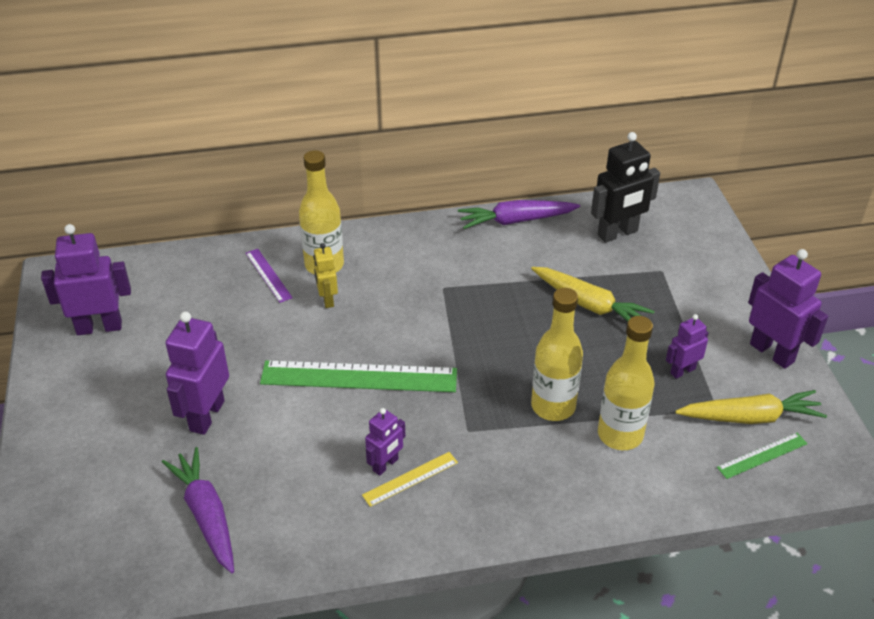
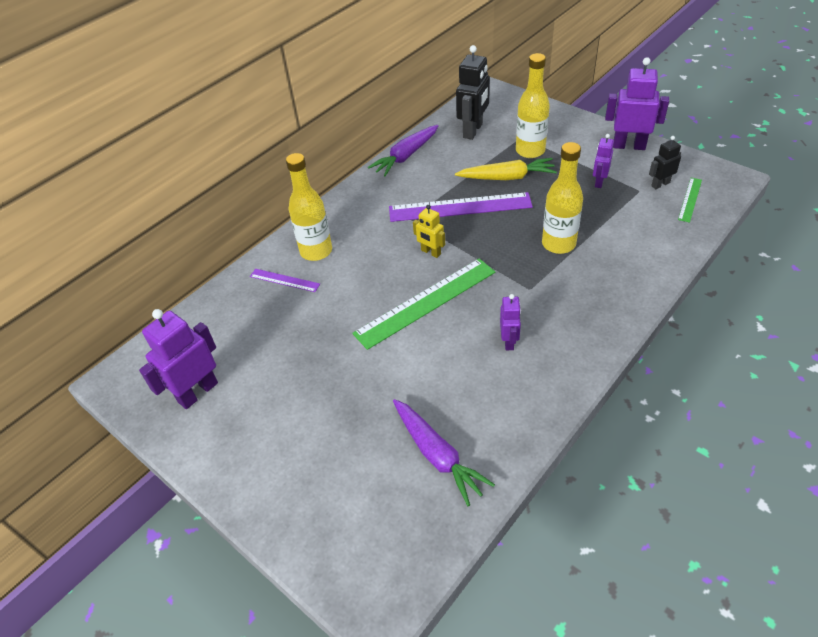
camera: 35 degrees left, 5 degrees up
purple carrot [162,447,234,573] -> purple carrot turned 150 degrees counterclockwise [393,399,495,506]
purple robot [166,311,229,435] -> none
yellow robot [313,243,338,308] -> yellow robot moved to [413,205,445,258]
yellow ruler [362,452,458,507] -> none
yellow bottle [598,316,654,450] -> yellow bottle moved to [516,53,550,158]
yellow carrot [675,390,827,424] -> black robot [649,136,681,189]
none -> purple ruler [389,192,533,222]

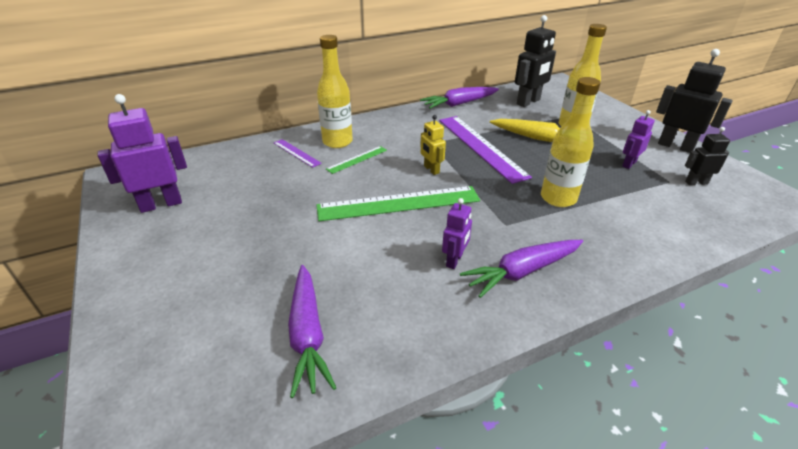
camera: 20 degrees right, 10 degrees down
purple ruler [389,192,533,222] -> purple ruler turned 45 degrees clockwise [439,116,532,184]
purple robot [605,57,669,150] -> black robot [656,49,733,153]
green ruler [678,178,702,223] -> green ruler moved to [326,146,387,174]
none -> purple carrot [460,240,583,298]

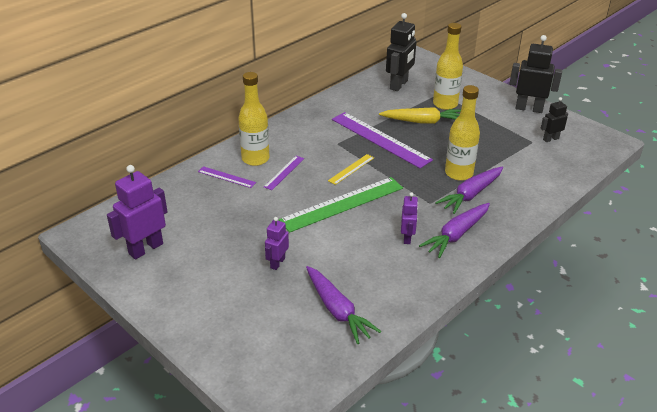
camera: 20 degrees left, 0 degrees up
green ruler [326,146,387,174] -> purple ruler [264,156,304,190]
purple carrot [420,87,499,109] -> purple carrot moved to [435,167,503,214]
yellow robot [420,115,446,175] -> yellow ruler [328,154,374,185]
purple robot [622,110,655,169] -> purple robot moved to [265,217,289,270]

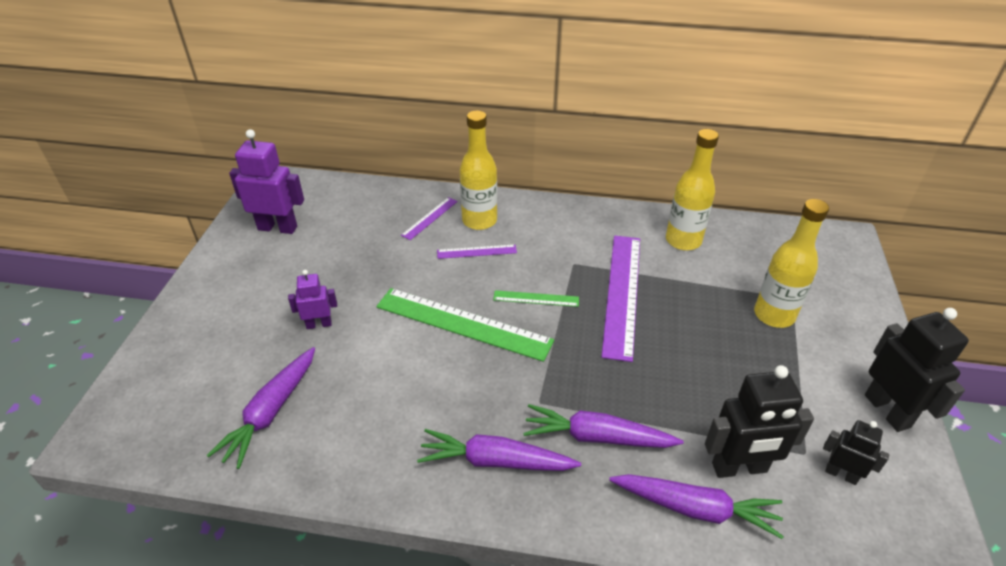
camera: 55 degrees right, 5 degrees up
purple ruler [198,166,256,188] -> purple ruler turned 45 degrees clockwise [401,197,458,240]
yellow ruler [328,154,374,185] -> green ruler [493,290,579,307]
yellow carrot [379,107,461,124] -> none
black robot [386,13,417,91] -> black robot moved to [705,365,814,478]
purple robot [401,192,418,244] -> none
yellow bottle [445,85,480,181] -> yellow bottle moved to [666,129,719,251]
none -> purple carrot [609,474,784,539]

